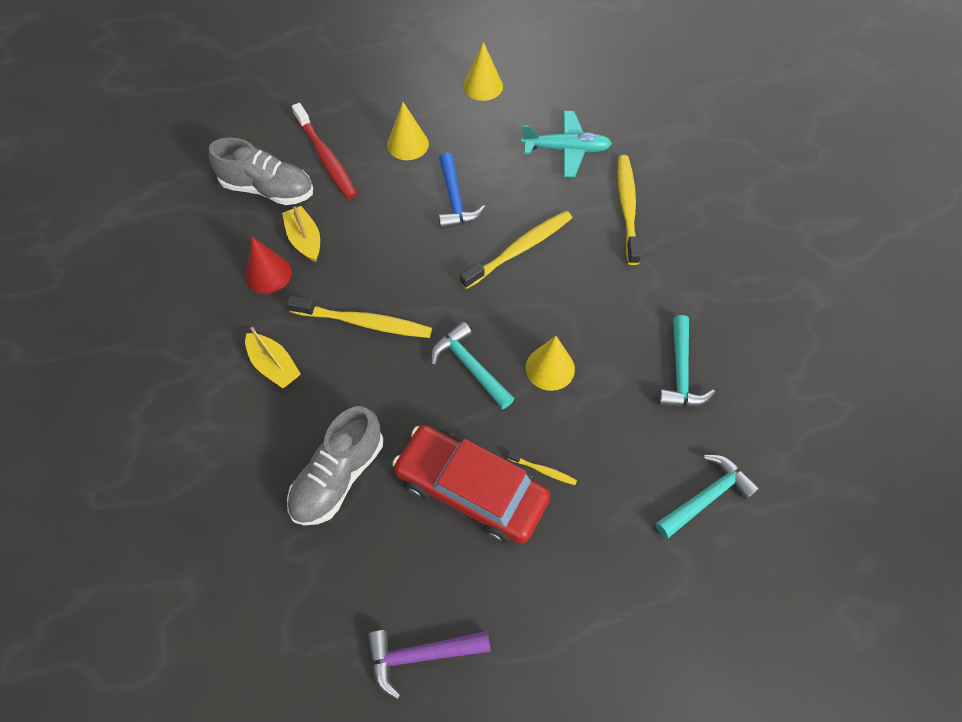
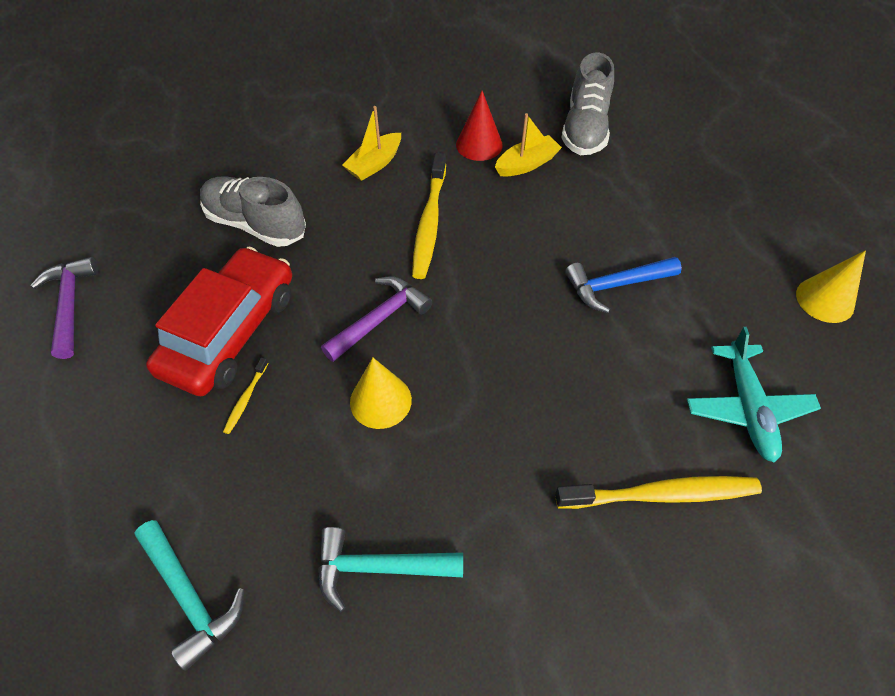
camera: 85 degrees right, 5 degrees down
red toothbrush [292,103,357,199] -> none
yellow cone [387,102,429,160] -> none
turquoise hammer [431,322,515,409] -> purple hammer [321,276,432,362]
yellow toothbrush [460,211,572,289] -> none

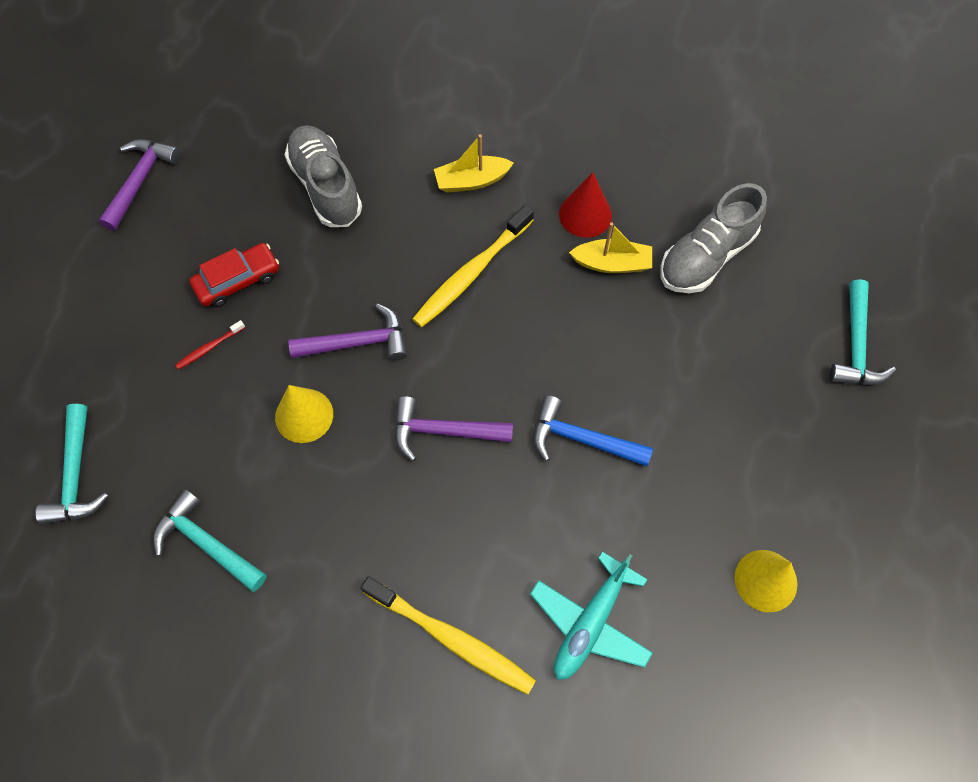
camera: 35 degrees right, 10 degrees up
red car [146,247,292,396] -> red car [189,243,279,307], size x0.55
yellow toothbrush [223,357,268,434] -> red toothbrush [175,320,245,370]
none -> purple hammer [395,396,513,461]
none -> turquoise hammer [829,279,896,385]

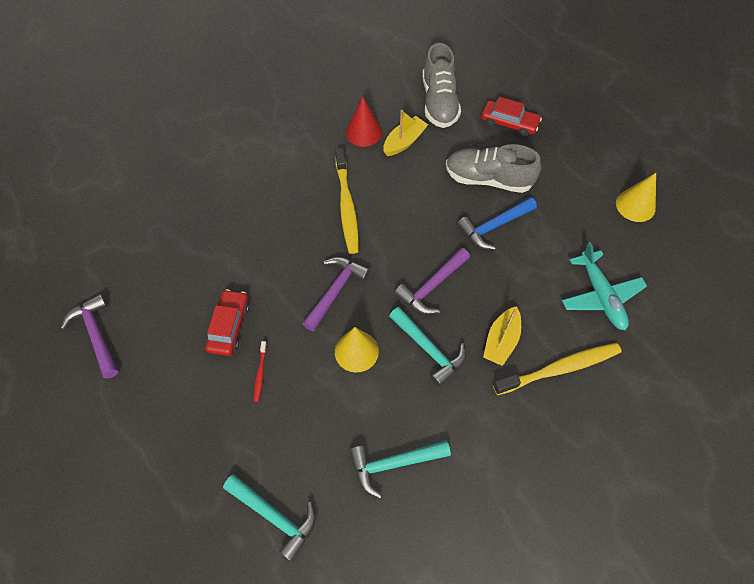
camera: 50 degrees left, 5 degrees down
grey shoe [285,125,362,227] -> grey shoe moved to [446,144,541,193]
yellow boat [434,134,514,193] -> yellow boat moved to [483,306,521,366]
turquoise hammer [829,279,896,385] -> turquoise hammer moved to [389,307,466,387]
none -> red car [481,97,542,137]

